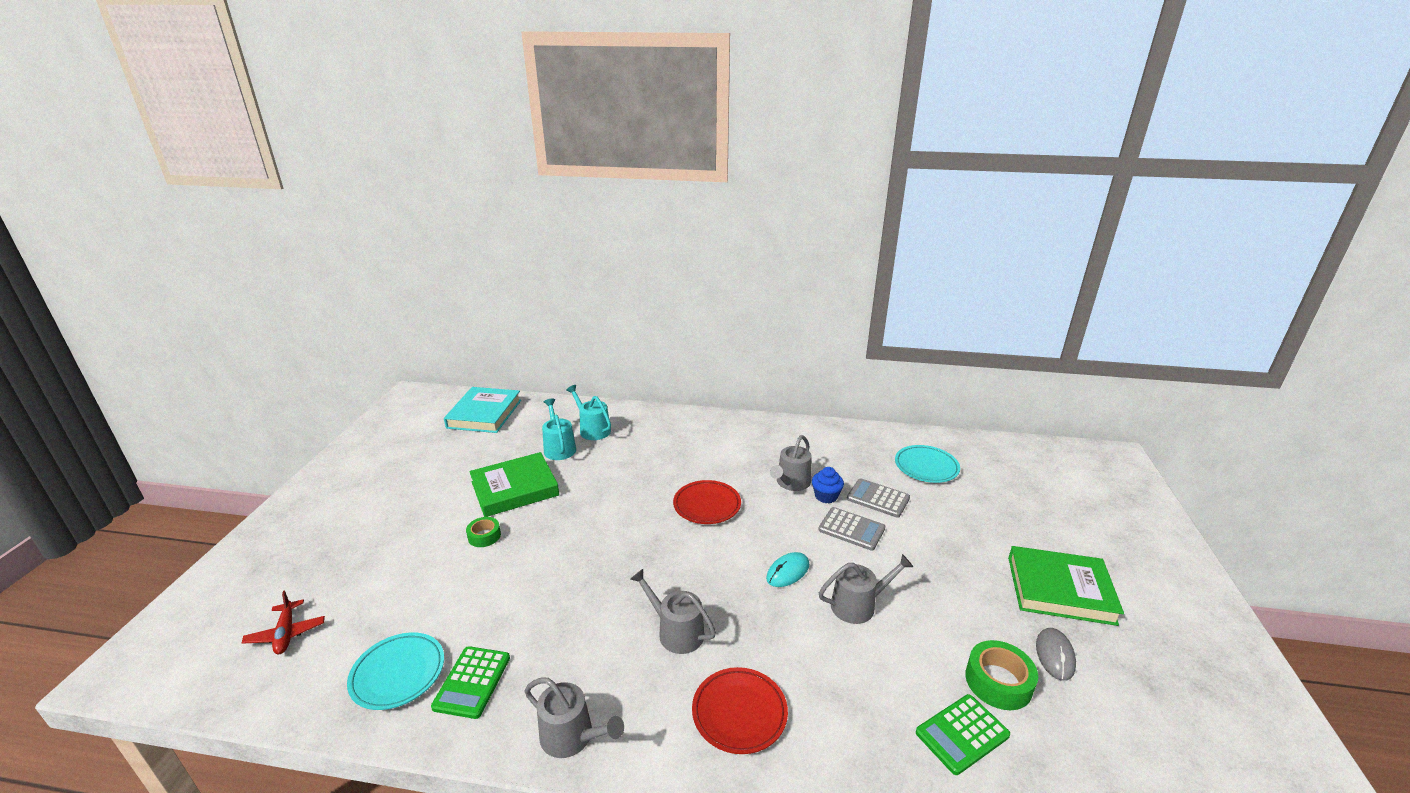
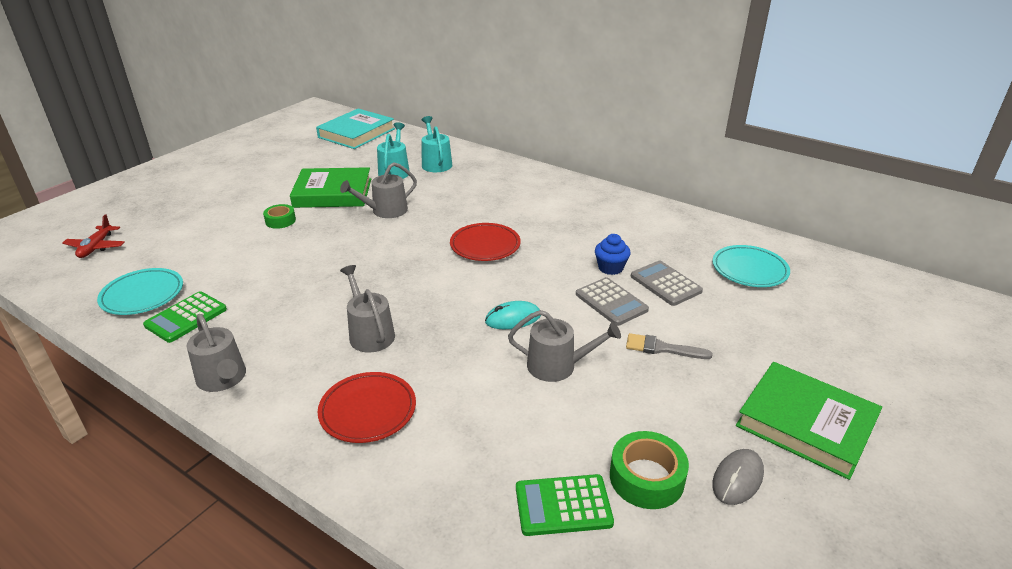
camera: 25 degrees right, 5 degrees up
grey watering can [770,435,811,491] -> grey watering can moved to [340,162,417,218]
none -> grey brush [626,333,712,359]

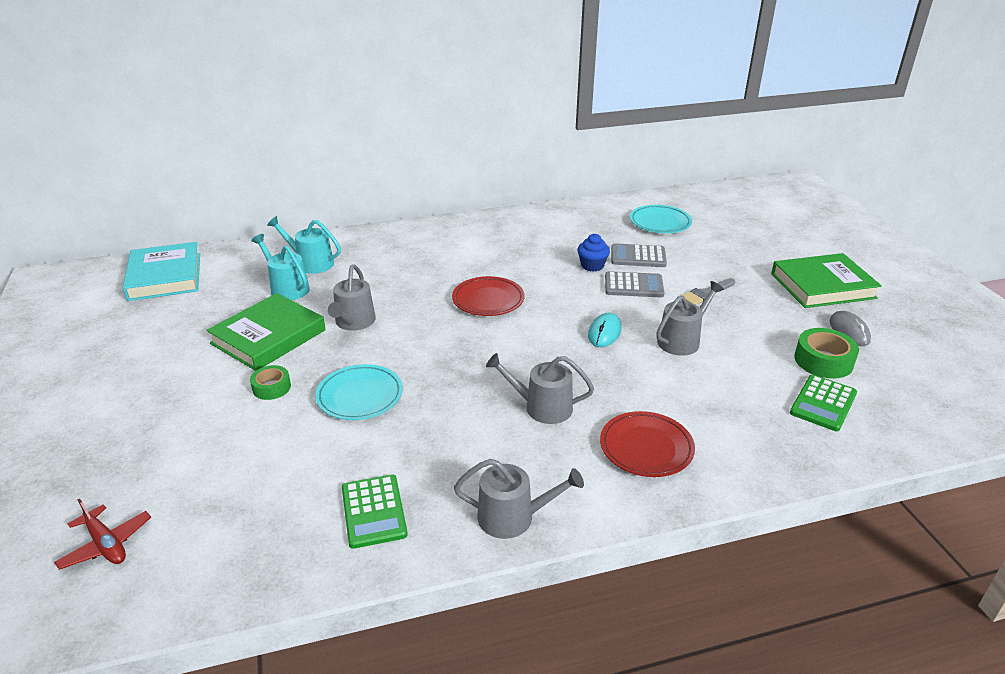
camera: 50 degrees left, 0 degrees up
turquoise plate [97,268,183,315] -> turquoise plate moved to [315,364,403,420]

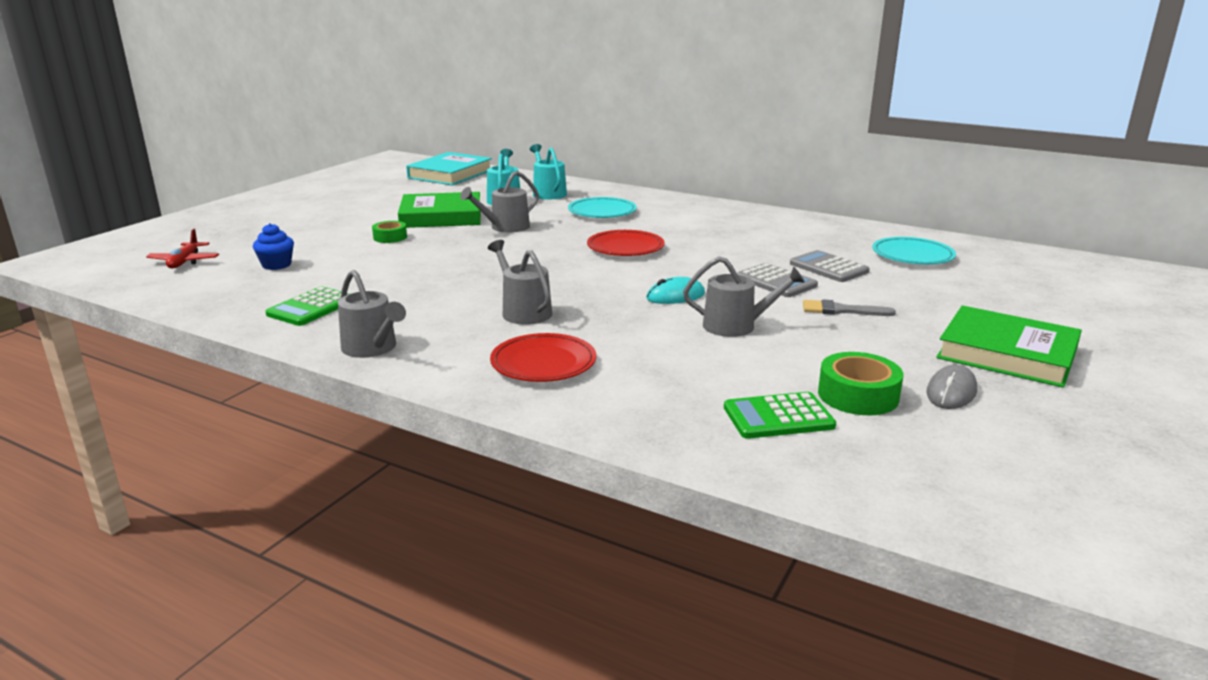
camera: 45 degrees right, 10 degrees down
turquoise plate [315,364,403,420] -> turquoise plate moved to [568,197,637,218]
blue cupcake [578,234,610,272] -> blue cupcake moved to [253,223,294,270]

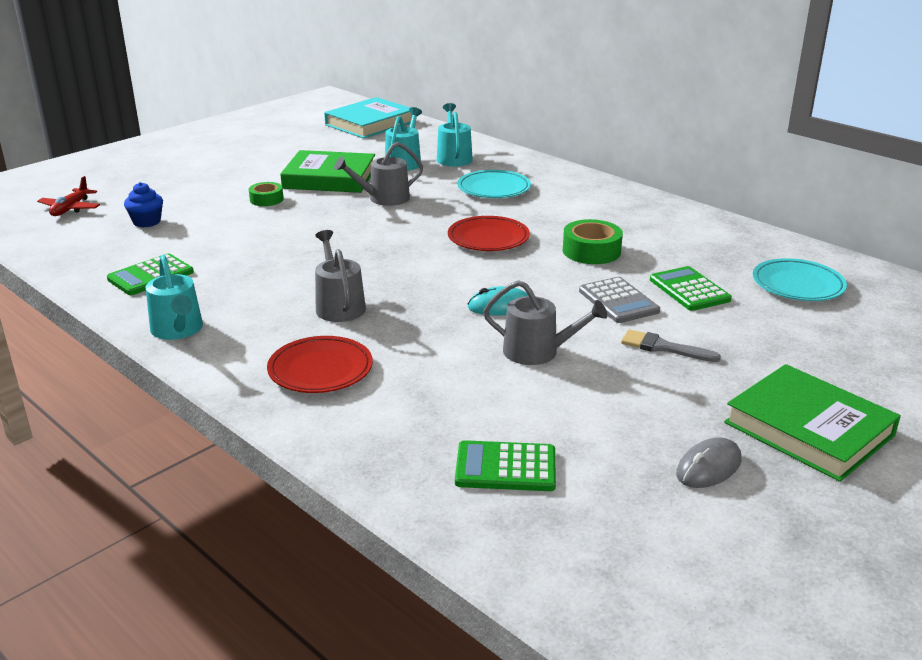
camera: 15 degrees right, 5 degrees up
grey watering can [338,270,406,358] -> turquoise watering can [146,255,203,340]
grey calculator [790,250,869,282] -> green calculator [650,266,732,311]
green tape [818,352,904,415] -> green tape moved to [563,219,623,264]

